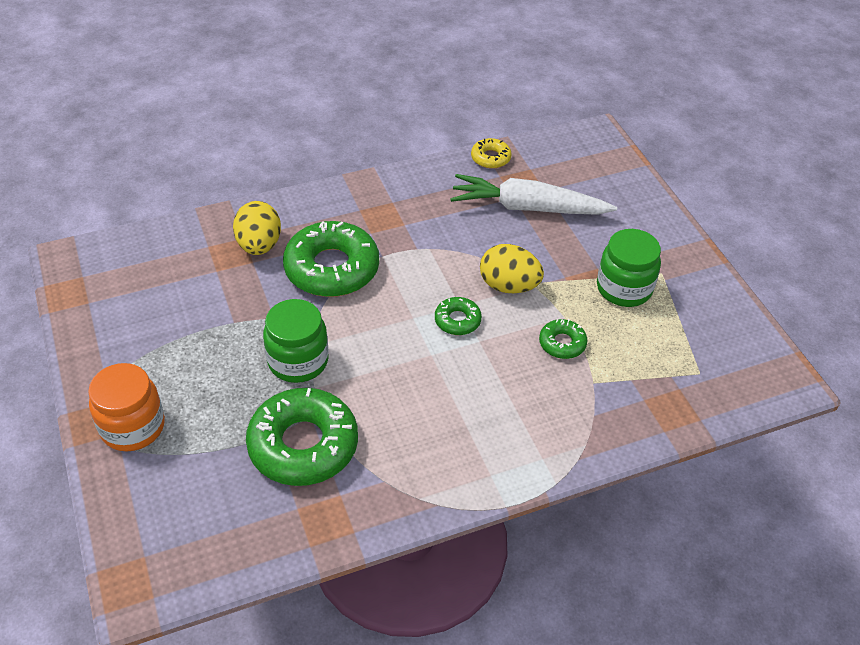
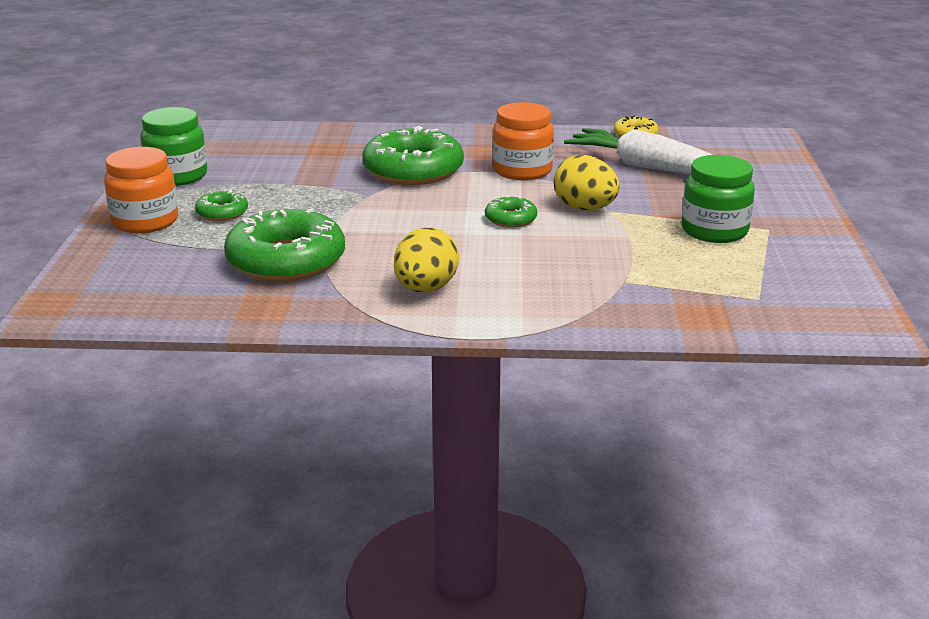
camera: 25 degrees right, 20 degrees down
yellow egg [233,201,281,255] -> yellow egg moved to [394,227,459,292]
green jar [263,299,329,383] -> green jar moved to [140,107,207,186]
green donut [539,319,587,359] -> green donut moved to [195,189,248,221]
none -> orange jar [492,102,554,180]

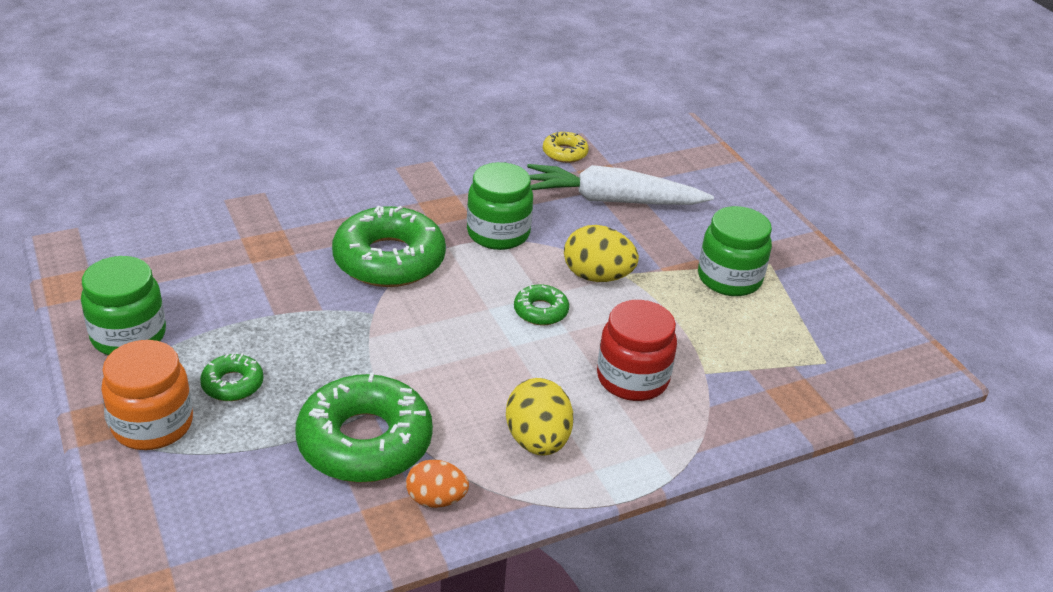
camera: 30 degrees left, 10 degrees up
orange jar [492,102,554,180] -> green jar [467,162,533,250]
none -> orange egg [406,459,469,508]
none -> red jar [597,300,677,401]

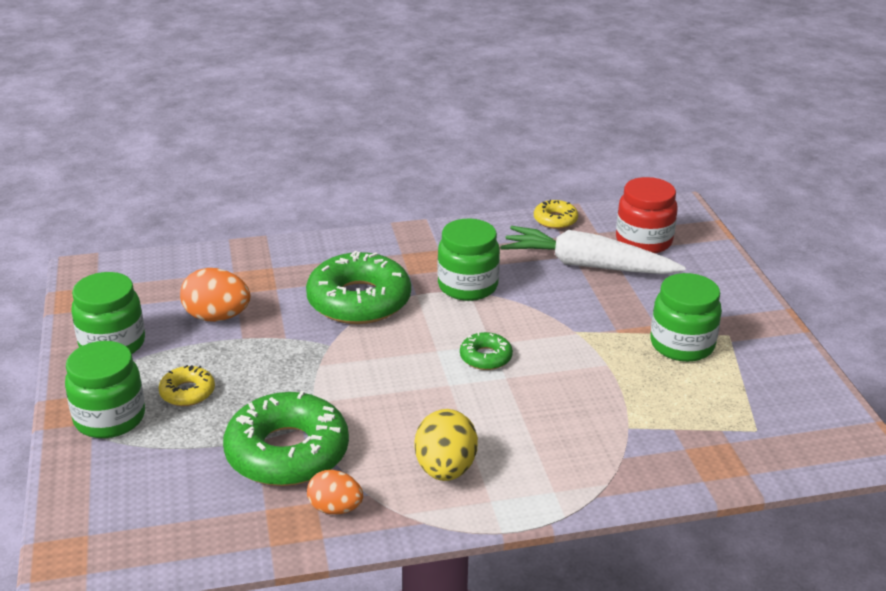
camera: 15 degrees right, 5 degrees down
orange jar [101,340,193,450] -> green jar [65,341,145,438]
green donut [200,353,263,401] -> yellow donut [158,365,215,406]
yellow egg [564,225,639,282] -> none
red jar [597,300,677,401] -> red jar moved to [616,177,678,253]
none -> orange egg [180,268,251,322]

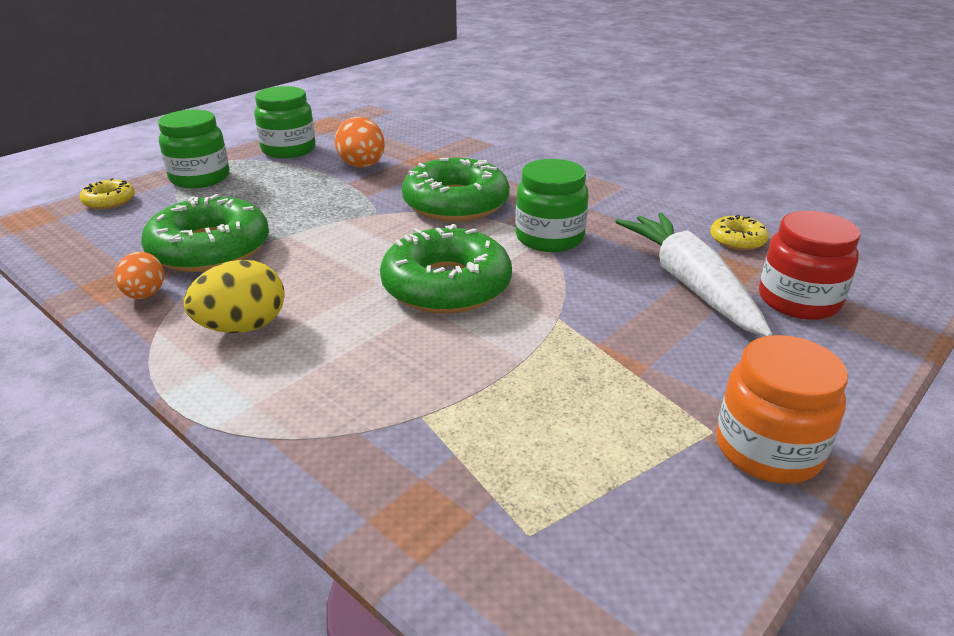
camera: 55 degrees right, 0 degrees up
yellow donut [158,365,215,406] -> yellow donut moved to [80,178,135,209]
green donut [460,332,513,370] -> green donut [380,224,512,313], size x2.11
green jar [650,273,722,362] -> none
none -> orange jar [716,335,848,483]

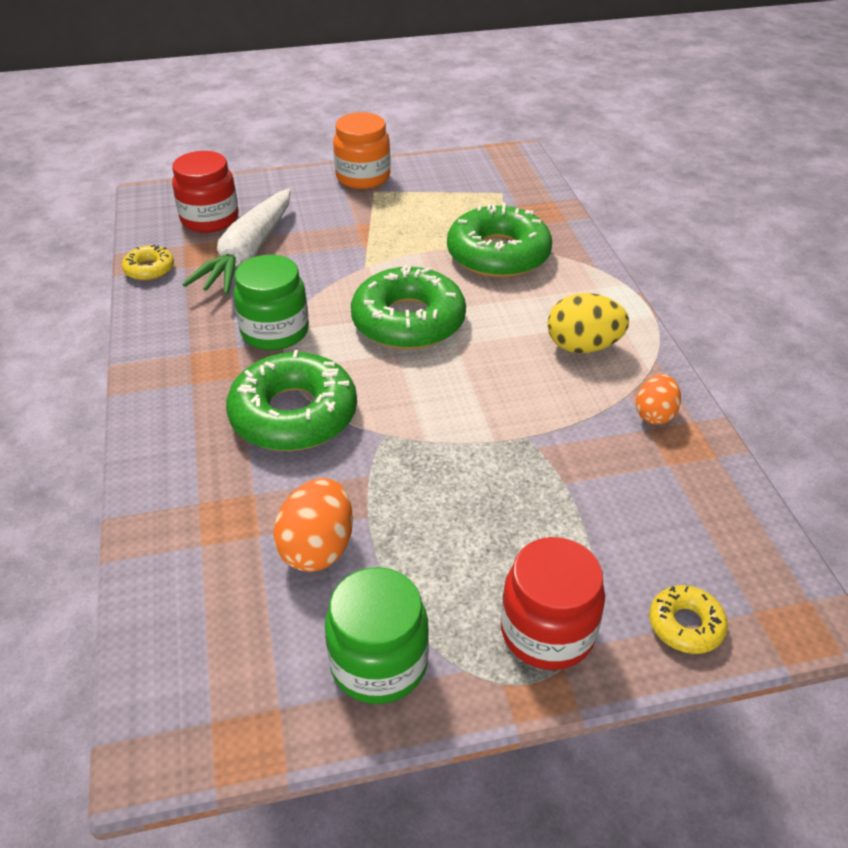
camera: 145 degrees left, 10 degrees up
green donut [141,194,269,272] -> green donut moved to [447,202,552,278]
green jar [158,110,230,188] -> red jar [501,537,605,670]

